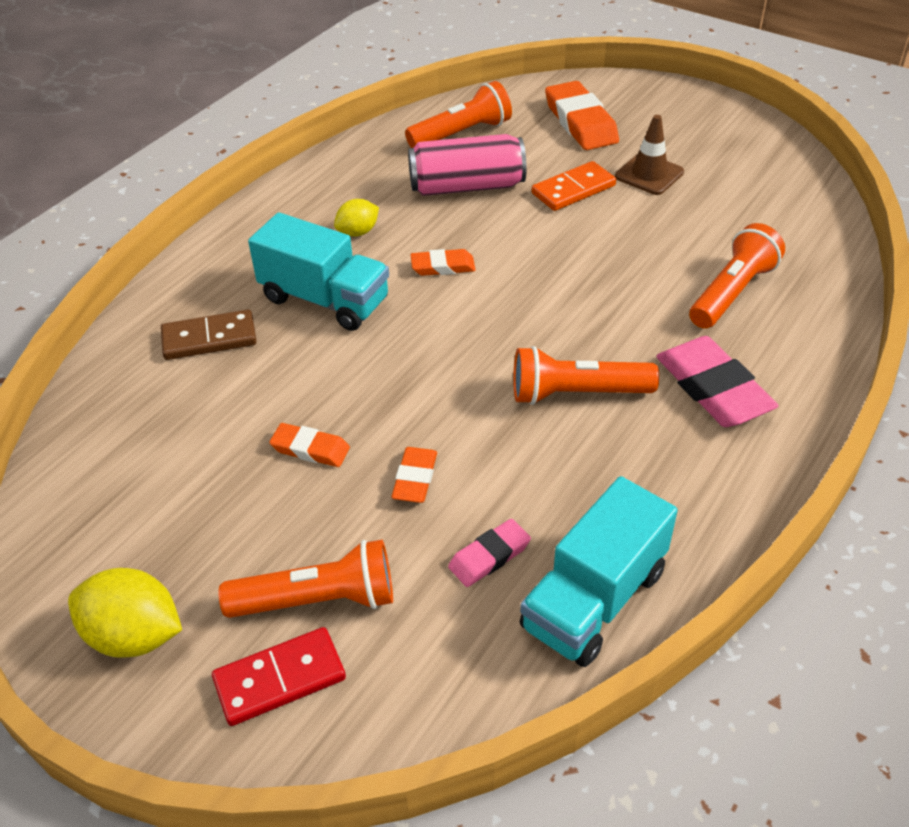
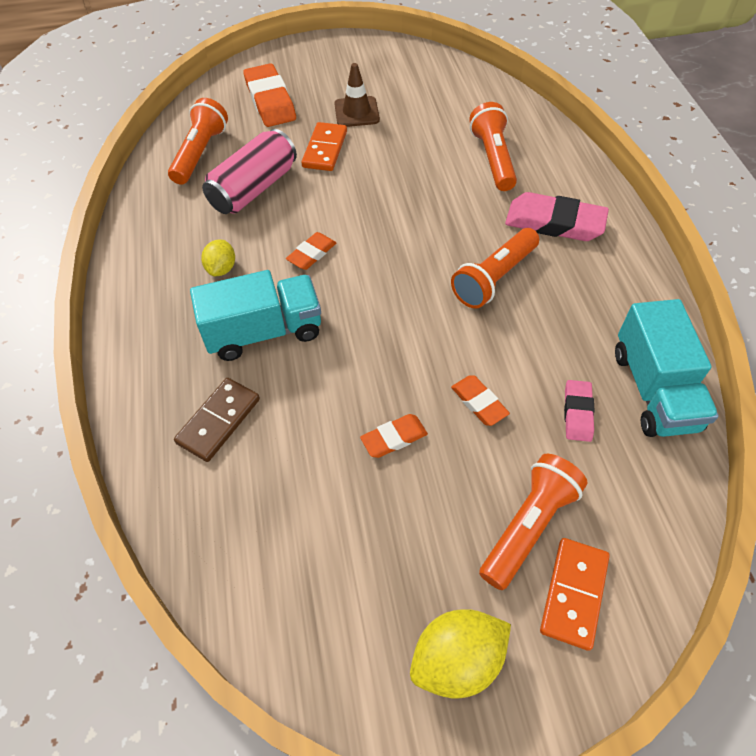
camera: 45 degrees left, 10 degrees up
red domino [212,627,346,726] -> orange domino [540,538,610,651]
orange eraser [545,81,619,150] -> orange eraser turned 45 degrees clockwise [243,63,296,127]

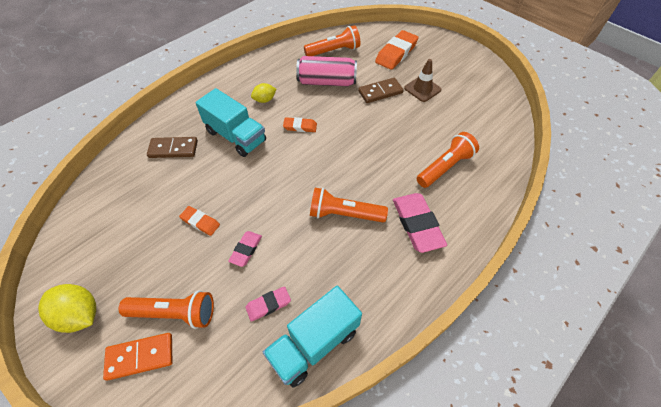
camera: 55 degrees right, 0 degrees up
orange domino [301,122,347,171] -> brown domino [358,78,404,103]
orange eraser [451,375,510,426] -> pink eraser [228,231,262,267]

